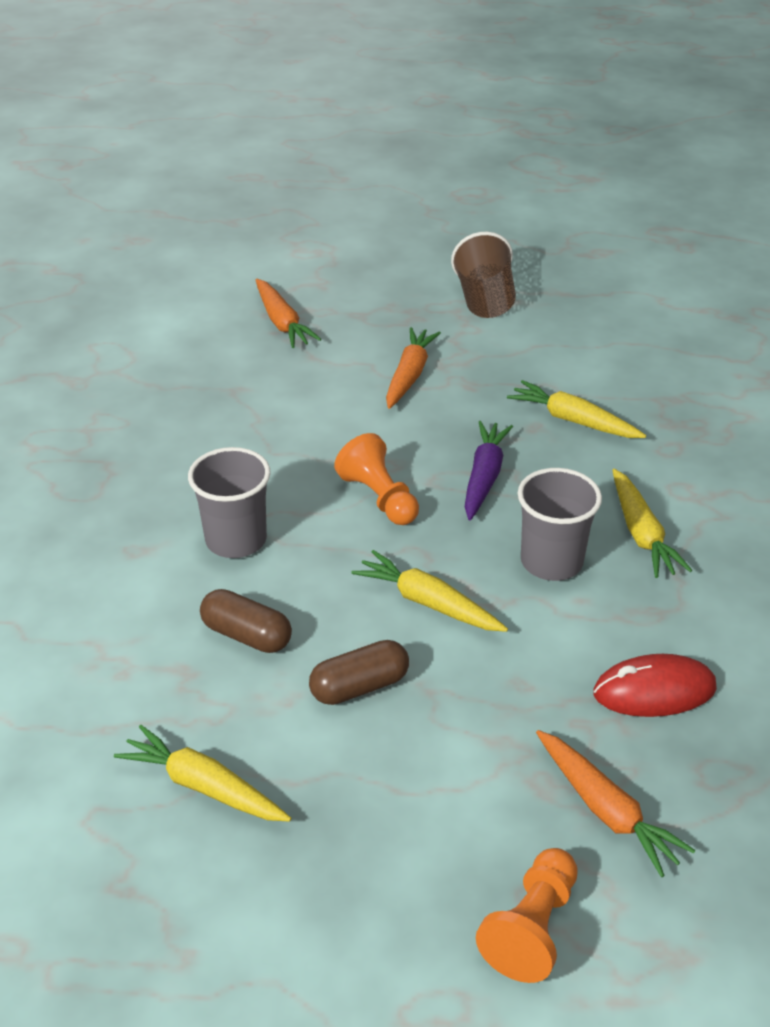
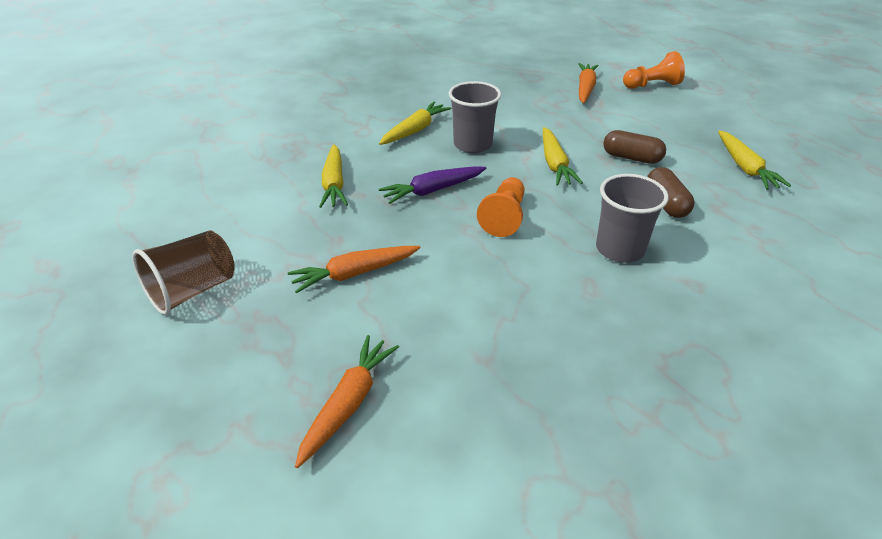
camera: 130 degrees left, 0 degrees up
red mouse [593,654,717,717] -> none

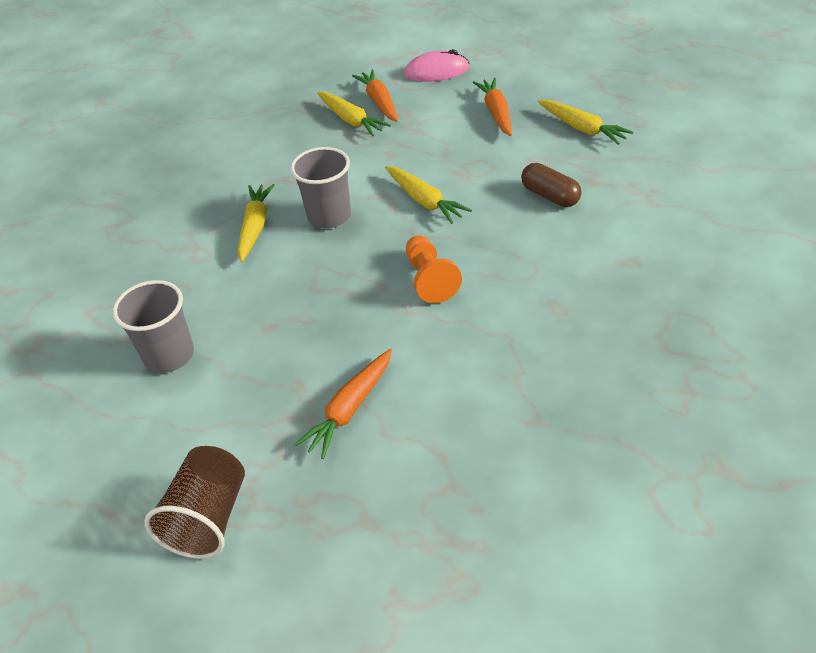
camera: 30 degrees left, 5 degrees up
orange carrot [295,335,399,468] -> orange carrot moved to [473,78,512,136]
yellow carrot [319,144,348,208] -> yellow carrot moved to [317,92,391,136]
purple carrot [379,166,486,204] -> none
grey cup [596,174,669,263] -> grey cup moved to [113,280,194,373]
brown capsule [603,130,666,164] -> none
orange pawn [623,51,685,89] -> pink mouse [404,49,469,82]

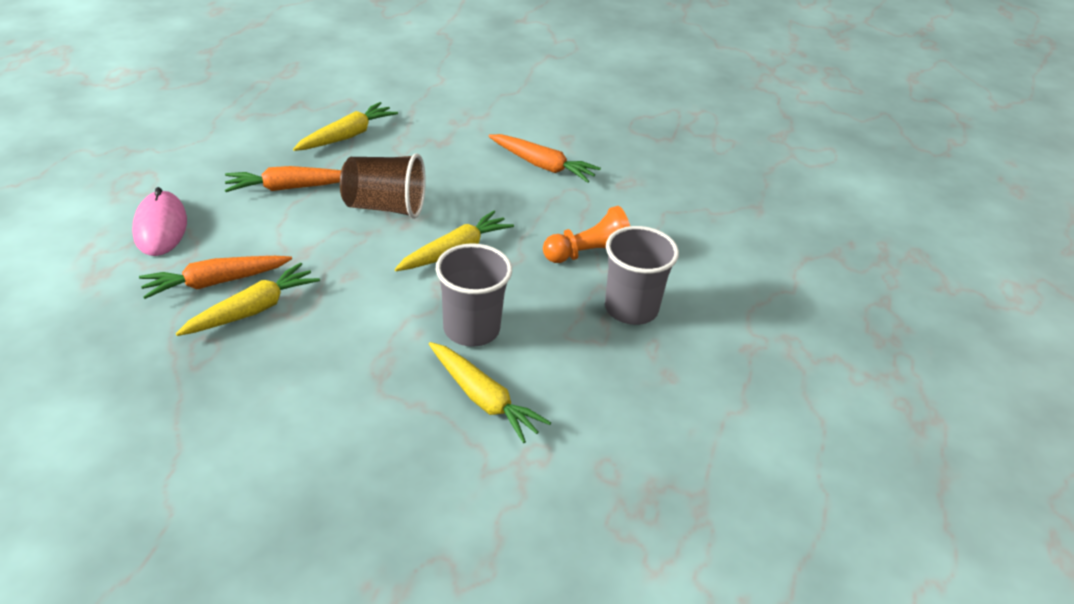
camera: 100 degrees left, 5 degrees down
grey cup [113,280,194,373] -> grey cup moved to [605,226,679,325]
brown cup [145,446,245,559] -> brown cup moved to [340,153,426,219]
yellow carrot [238,184,275,262] -> yellow carrot turned 135 degrees counterclockwise [429,342,551,443]
orange carrot [294,349,392,459] -> orange carrot moved to [488,134,601,183]
brown capsule [521,163,582,207] -> none

